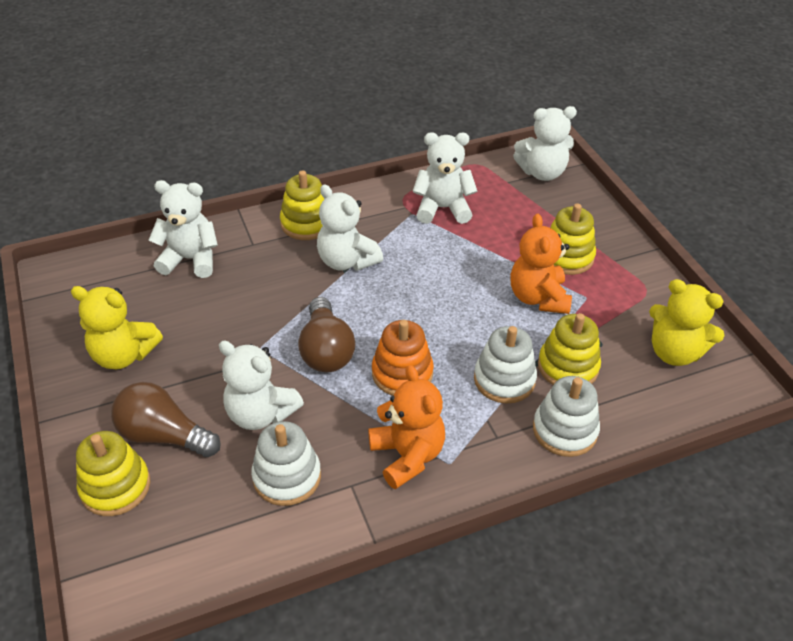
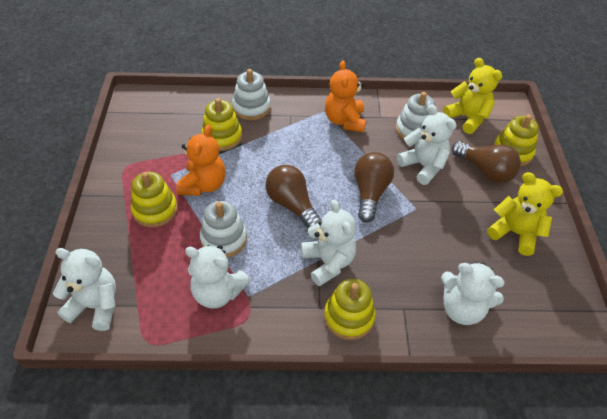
camera: 160 degrees left, 5 degrees up
orange stacking toy [372,320,434,396] -> none
white stacking toy [474,326,537,404] -> white stacking toy moved to [200,201,247,257]
yellow teddy bear [649,279,725,366] -> yellow teddy bear moved to [443,58,502,134]
none -> brown light bulb [266,165,322,229]

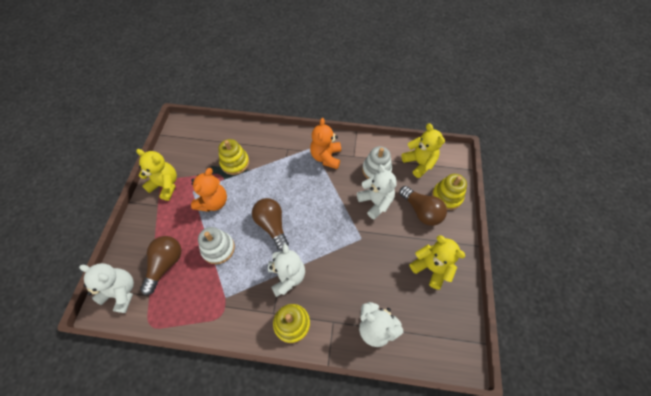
camera: 10 degrees right, 10 degrees up
yellow stacking toy [131,172,178,228] -> none
white teddy bear [185,245,250,309] -> none
white stacking toy [232,69,271,120] -> none
brown light bulb [354,152,394,223] -> brown light bulb moved to [140,236,181,295]
none -> yellow teddy bear [136,149,177,201]

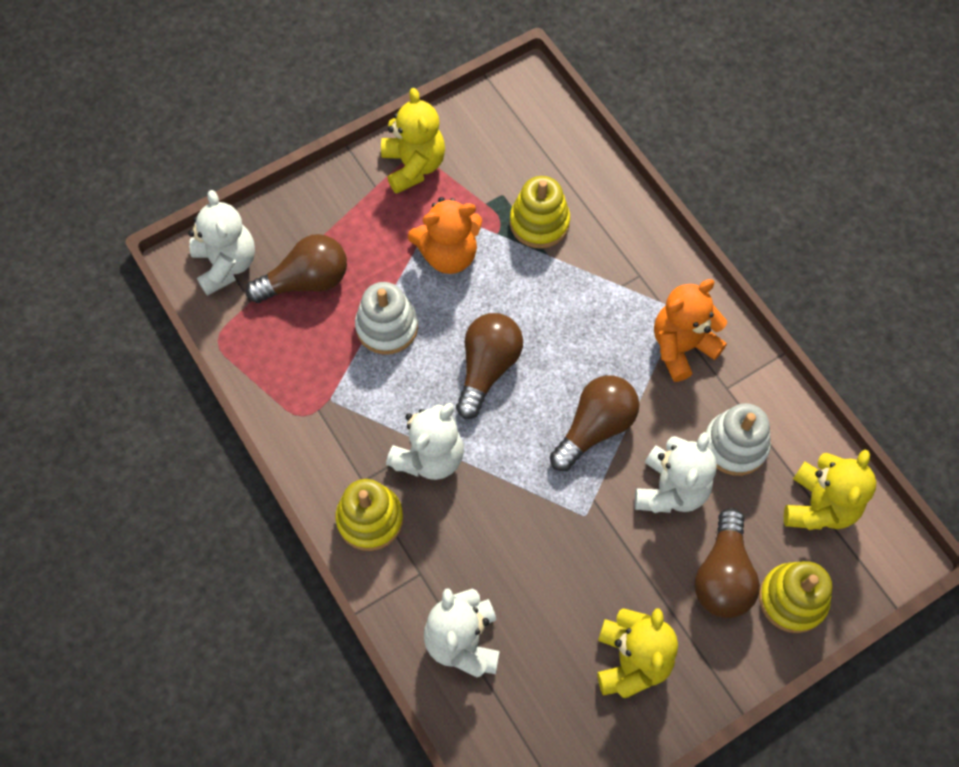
camera: 50 degrees right, 5 degrees up
none -> brown light bulb [550,375,639,471]

